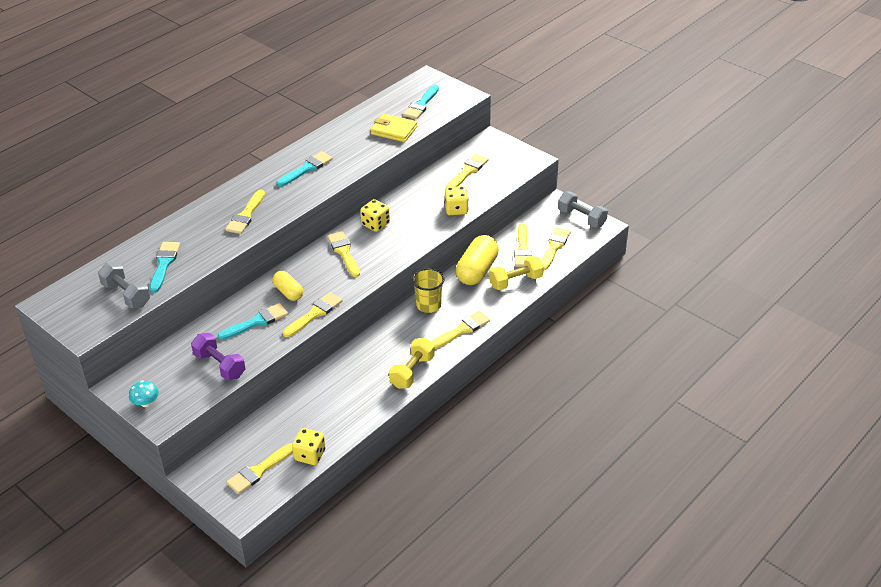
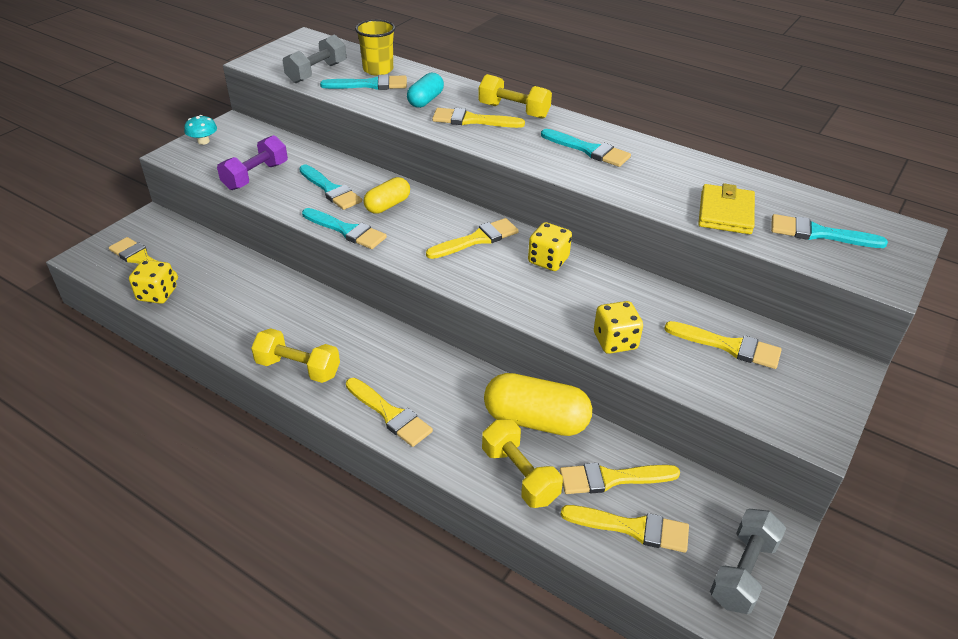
camera: 80 degrees right, 0 degrees up
yellow brush [283,292,343,337] -> turquoise brush [302,208,387,249]
yellow cup [412,268,444,313] -> yellow cup moved to [355,20,395,76]
none -> turquoise capsule [407,73,444,108]
none -> yellow dumbbell [478,74,552,119]

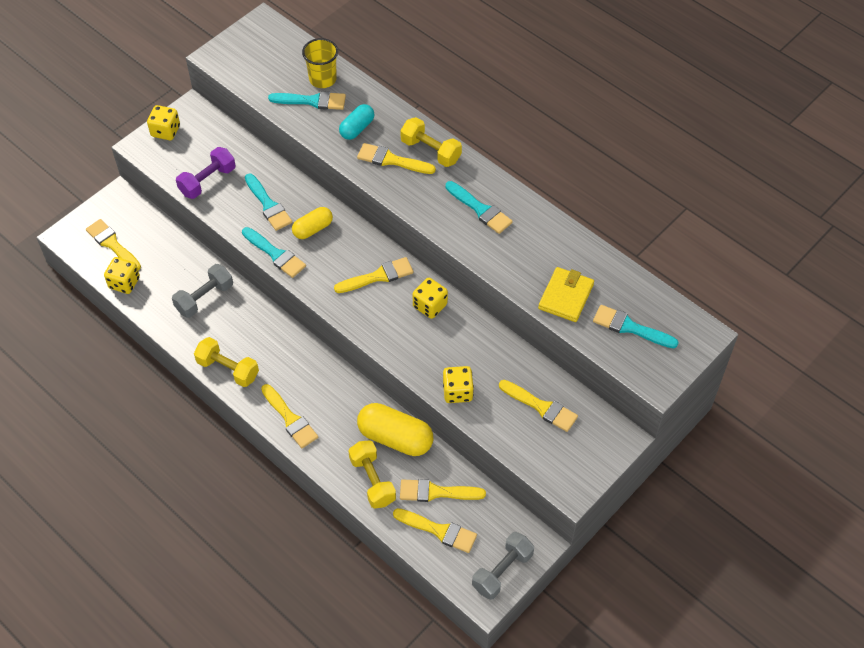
camera: 10 degrees right, 15 degrees up
turquoise mushroom [184,115,217,145] -> yellow dice [147,105,180,140]
grey dumbbell [283,35,346,83] -> grey dumbbell moved to [172,264,233,318]

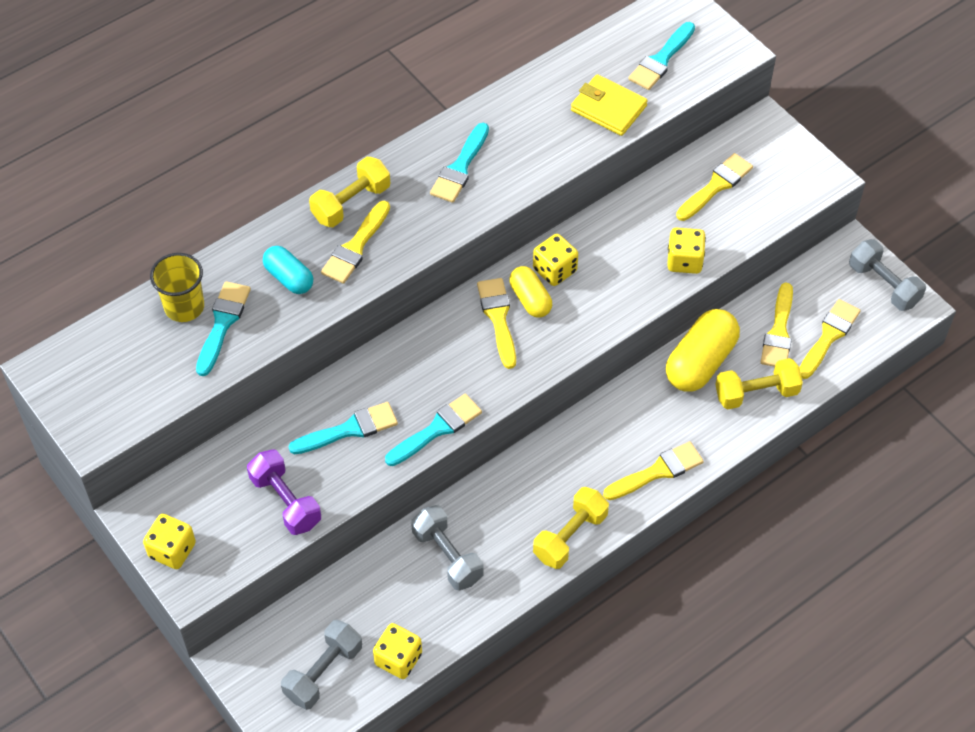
camera: 80 degrees left, 0 degrees up
yellow brush [86,219,141,270] -> grey dumbbell [281,620,362,710]
yellow capsule [292,207,333,239] -> yellow capsule moved to [509,266,552,318]
turquoise brush [446,181,513,234] -> turquoise brush turned 150 degrees clockwise [430,123,489,203]

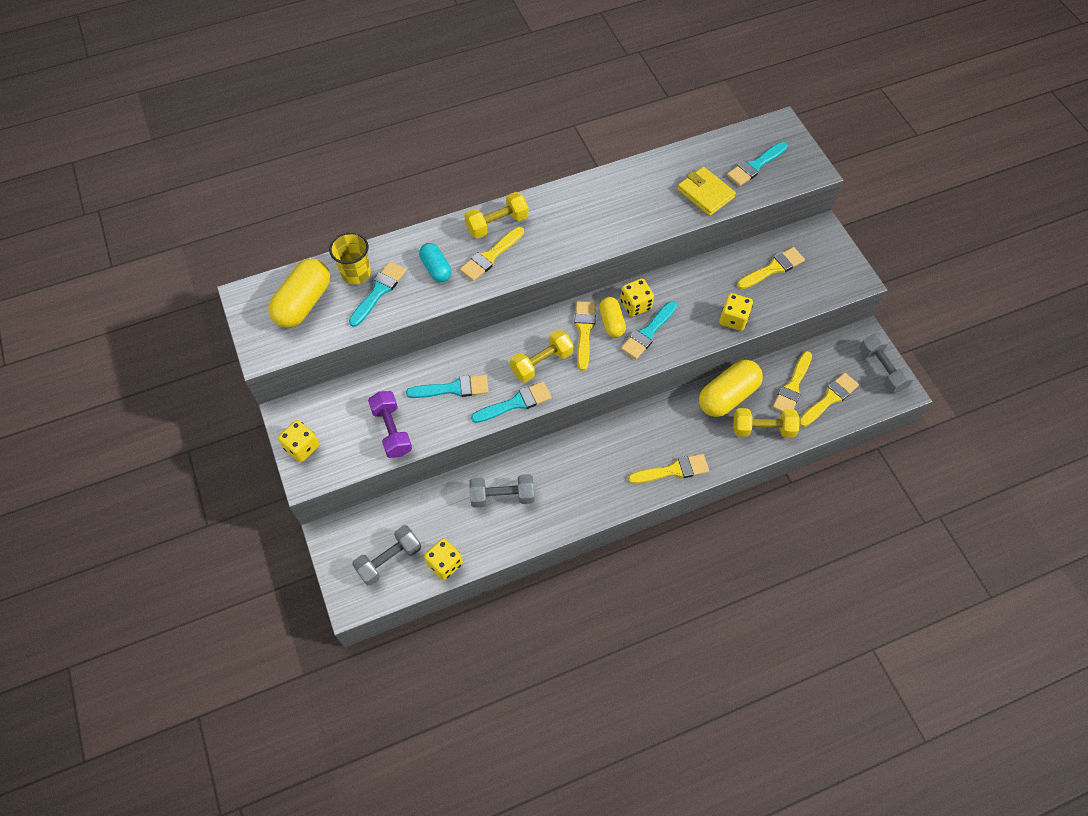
camera: 15 degrees right, 5 degrees up
grey dumbbell [411,505,484,590] -> grey dumbbell turned 75 degrees counterclockwise [470,474,535,508]
turquoise brush [430,123,489,203] -> turquoise brush moved to [621,301,677,359]
yellow dumbbell [533,487,609,569] -> yellow dumbbell moved to [510,329,573,383]
none -> yellow capsule [268,259,330,328]

